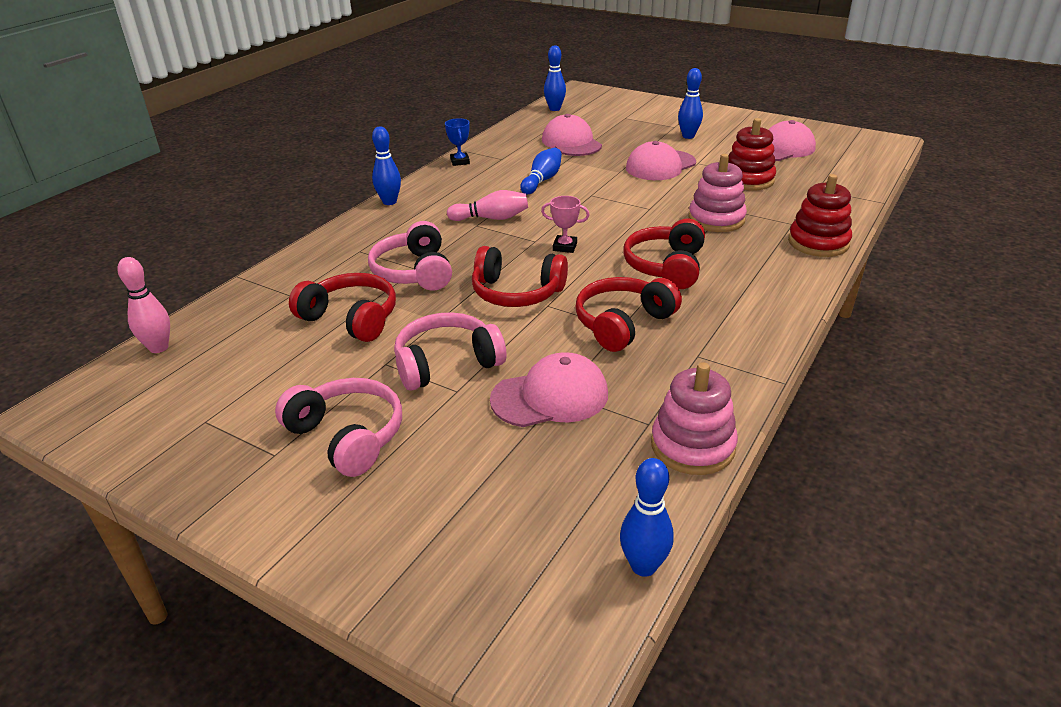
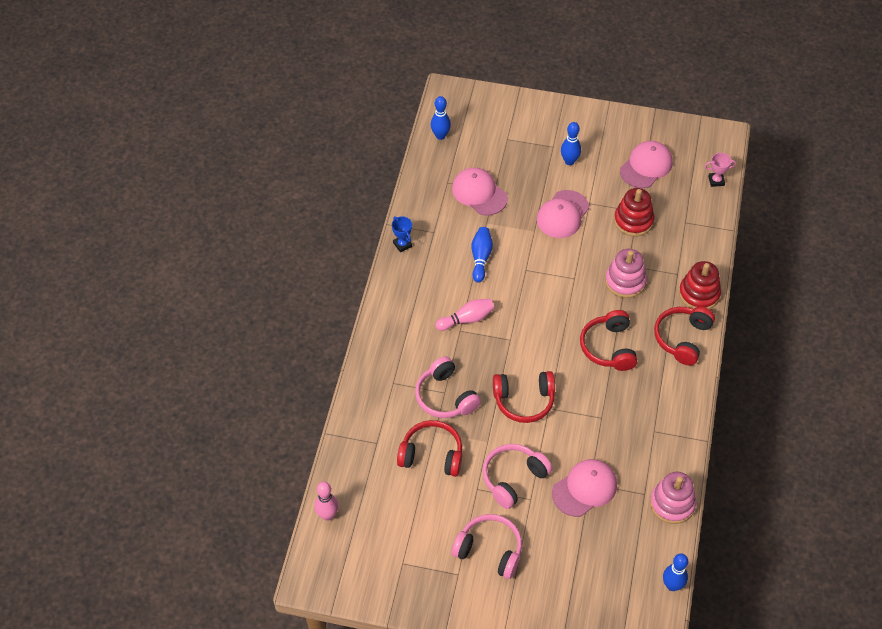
camera: 20 degrees left, 20 degrees up
blue bowling pin [372,126,401,205] -> none
pink trophy [541,196,590,253] -> pink trophy moved to [704,153,736,187]
red headphones [575,277,682,352] -> red headphones moved to [654,307,715,365]

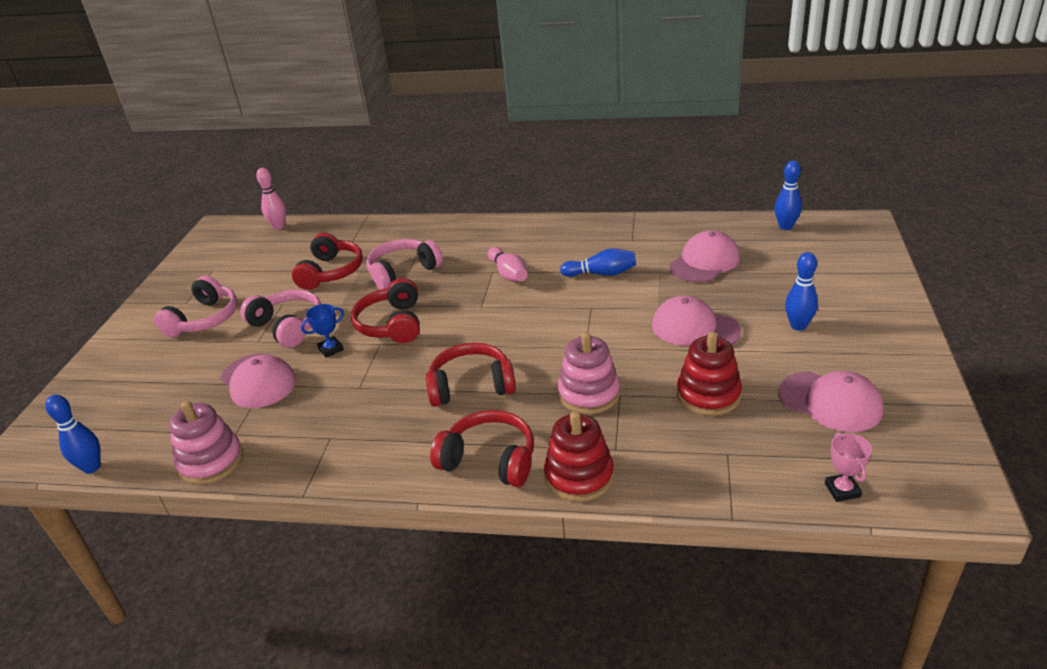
camera: 90 degrees right, 20 degrees down
blue trophy [392,216,412,252] -> blue trophy moved to [301,304,344,358]

